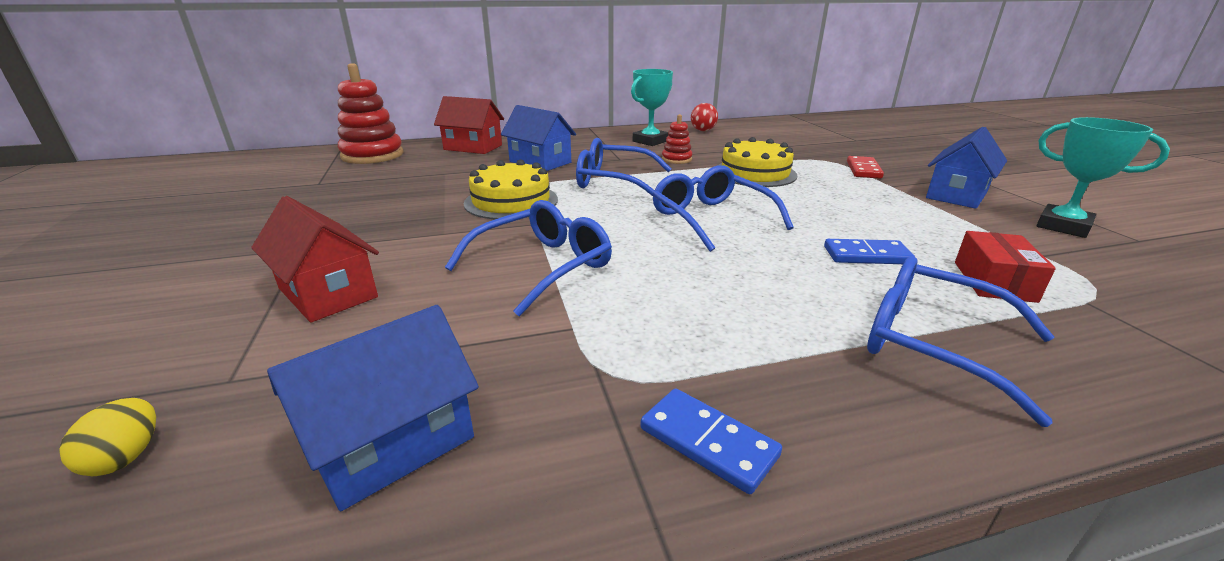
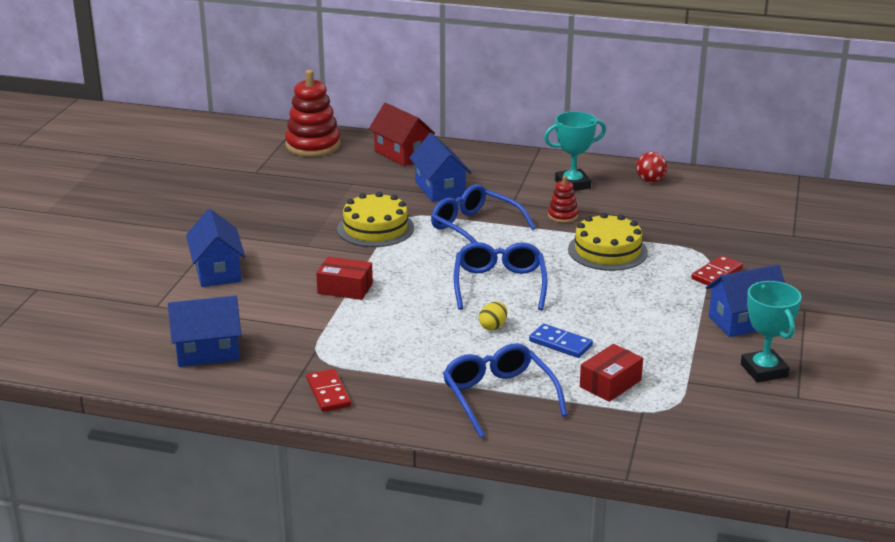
camera: 30 degrees right, 0 degrees up
yellow egg [60,398,156,476] -> yellow egg moved to [479,302,507,330]
red house [251,196,379,323] -> blue house [186,209,245,287]
blue glasses [445,200,612,317] -> red box [316,256,373,300]
blue domino [640,389,782,494] -> red domino [306,369,351,412]

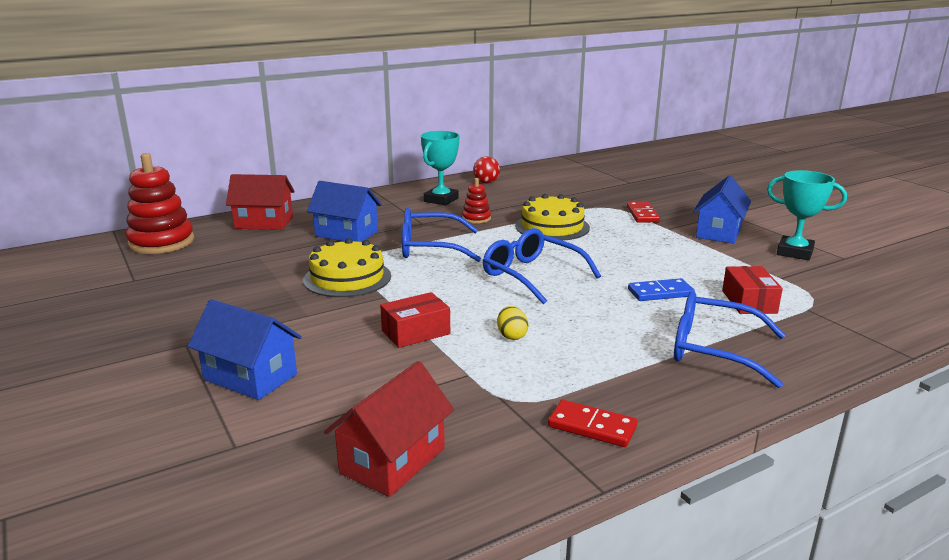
camera: 45 degrees left, 5 degrees down
blue house [168,296,241,367] -> red house [324,361,454,497]
yellow egg [479,302,507,330] -> yellow egg moved to [497,306,529,340]

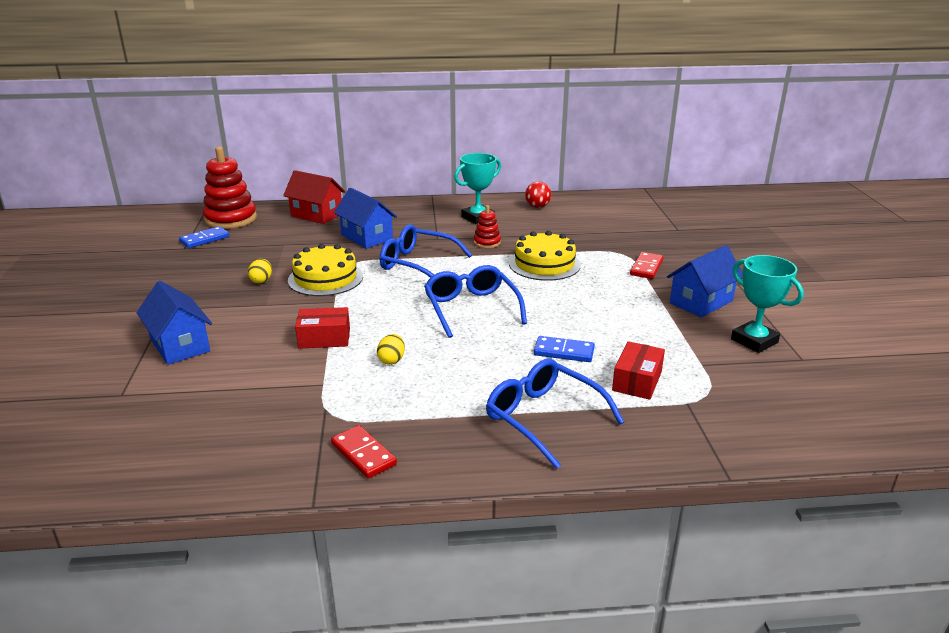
camera: 25 degrees right, 5 degrees up
red house [324,361,454,497] -> none
none -> blue domino [179,226,230,248]
none -> yellow egg [248,259,272,284]

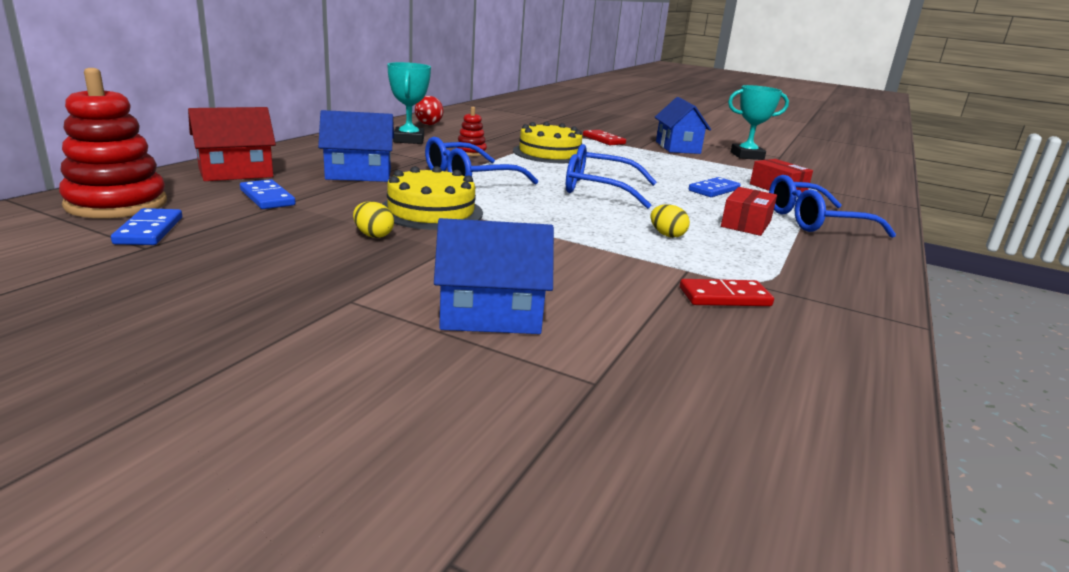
camera: 60 degrees left, 5 degrees down
red box [295,307,350,349] -> red box moved to [721,187,777,236]
red domino [331,425,397,478] -> red domino moved to [680,279,774,306]
none -> blue domino [240,179,296,209]

